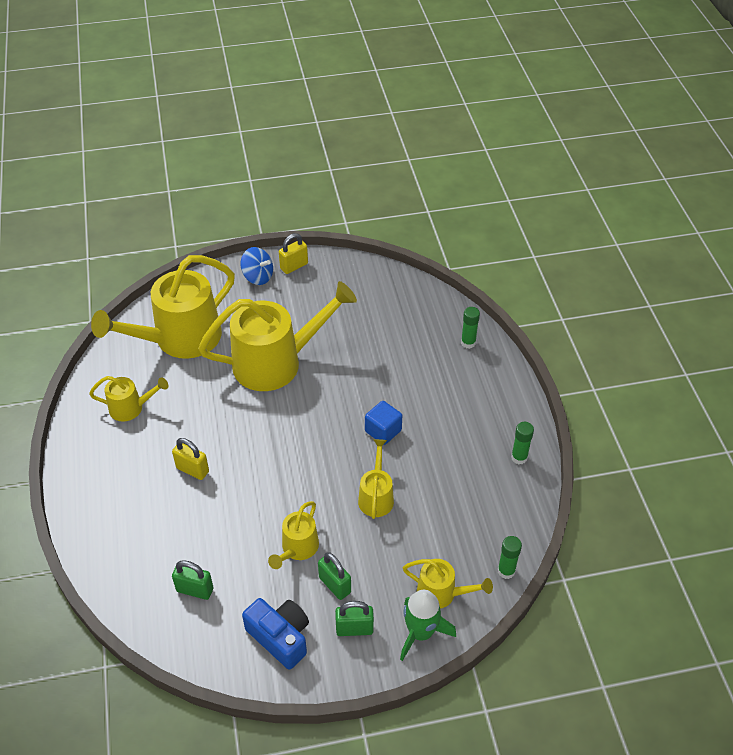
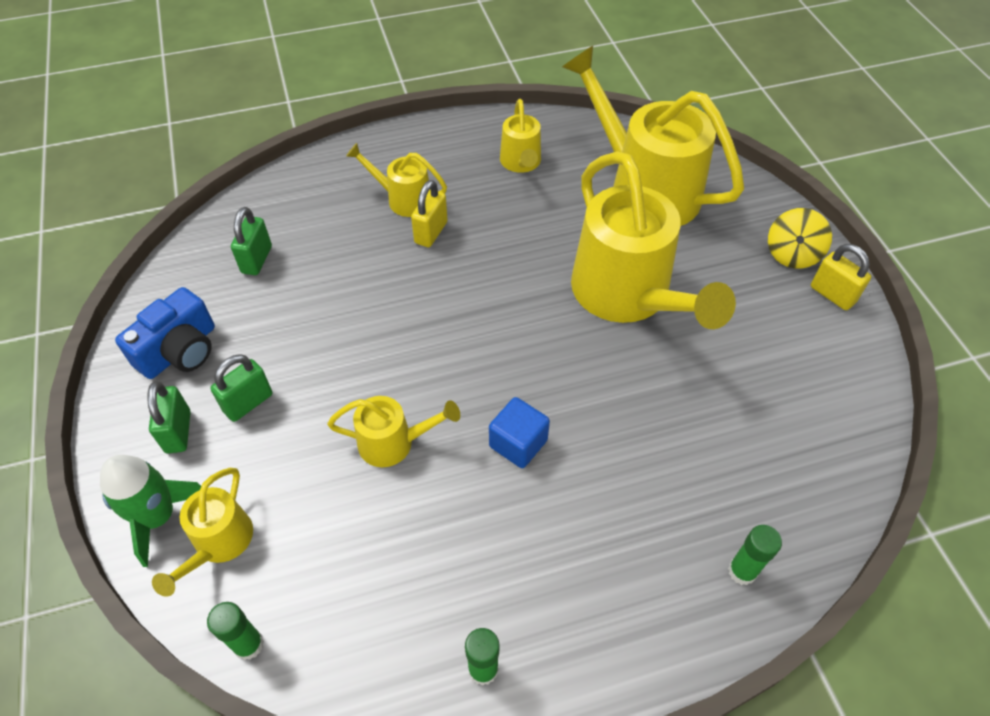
camera: 85 degrees right, 5 degrees up
blue spinning top [241,247,273,285] -> yellow spinning top [768,208,832,269]
yellow watering can [268,501,319,569] -> yellow watering can moved to [346,143,447,217]

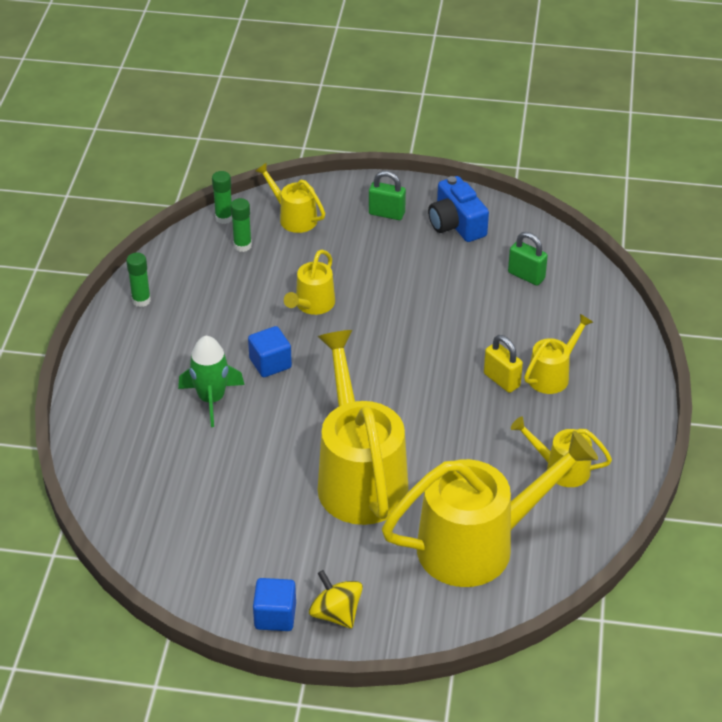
camera: 115 degrees right, 10 degrees down
green rocket [100,455,201,567] -> green rocket moved to [178,336,245,427]
green padlock [210,354,272,422] -> none
yellow watering can [571,151,736,329] -> yellow watering can turned 75 degrees clockwise [318,330,409,525]
green glue stick [728,525,782,585] -> green glue stick moved to [231,198,252,252]
yellow padlock [811,244,871,310] -> blue cube [253,578,296,631]

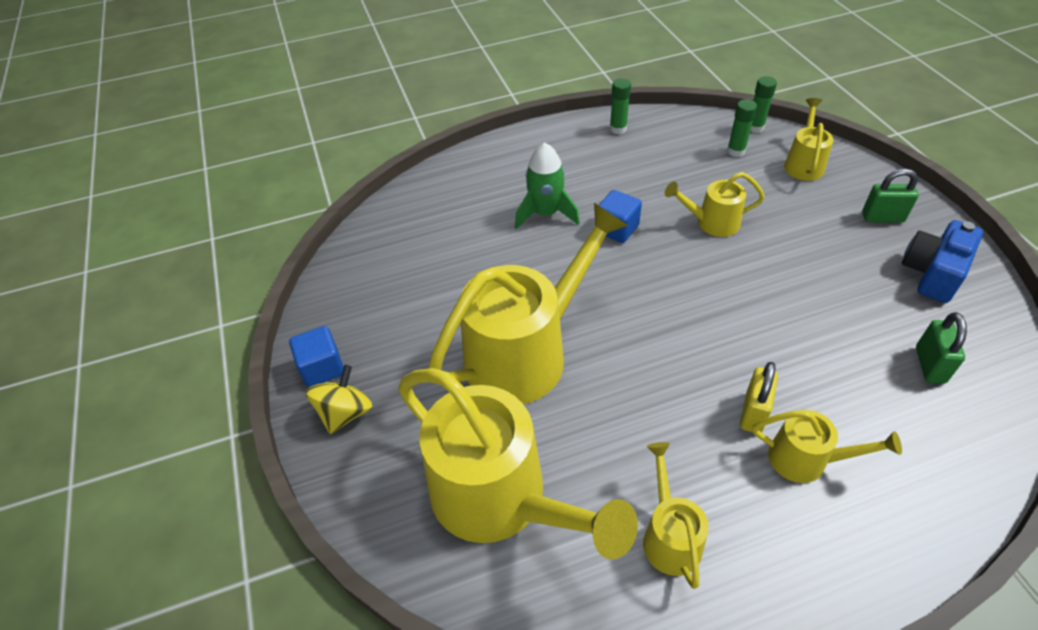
camera: 65 degrees right, 5 degrees up
green padlock [369,171,406,220] -> green padlock turned 75 degrees counterclockwise [862,169,919,223]

